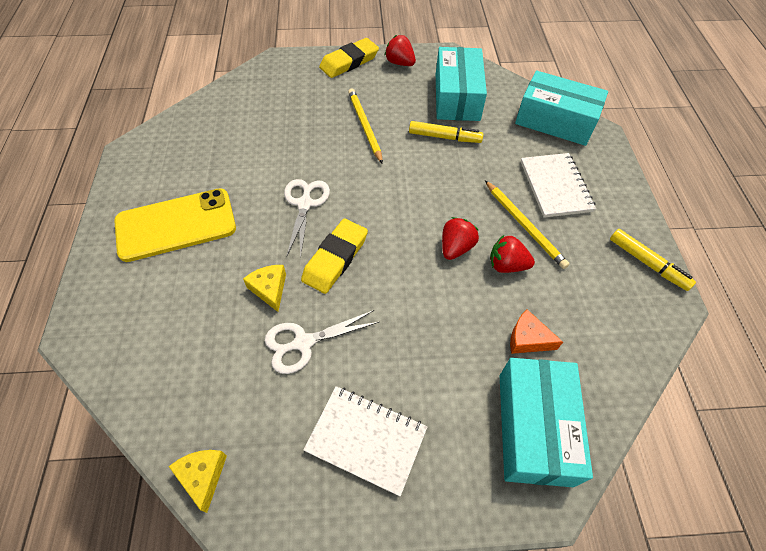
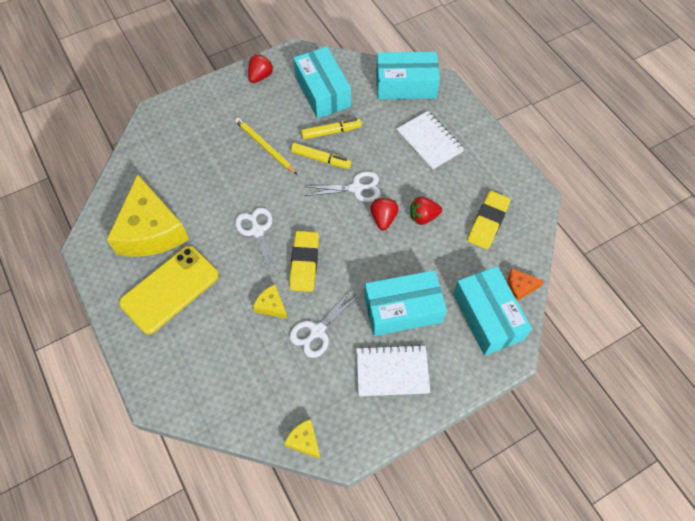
camera: 25 degrees left, 5 degrees up
yellow eraser [319,38,379,78] -> yellow eraser moved to [467,191,510,249]
red strawberry [385,35,416,66] -> red strawberry turned 105 degrees clockwise [248,54,273,83]
yellow pencil [485,180,570,269] -> none
orange cheese [510,309,563,354] -> orange cheese moved to [507,269,544,301]
yellow marker [610,229,696,291] -> yellow marker moved to [291,143,352,169]
none -> yellow cheese [107,174,189,257]
none -> white scissors [304,172,381,202]
none -> turquoise box [364,270,447,336]

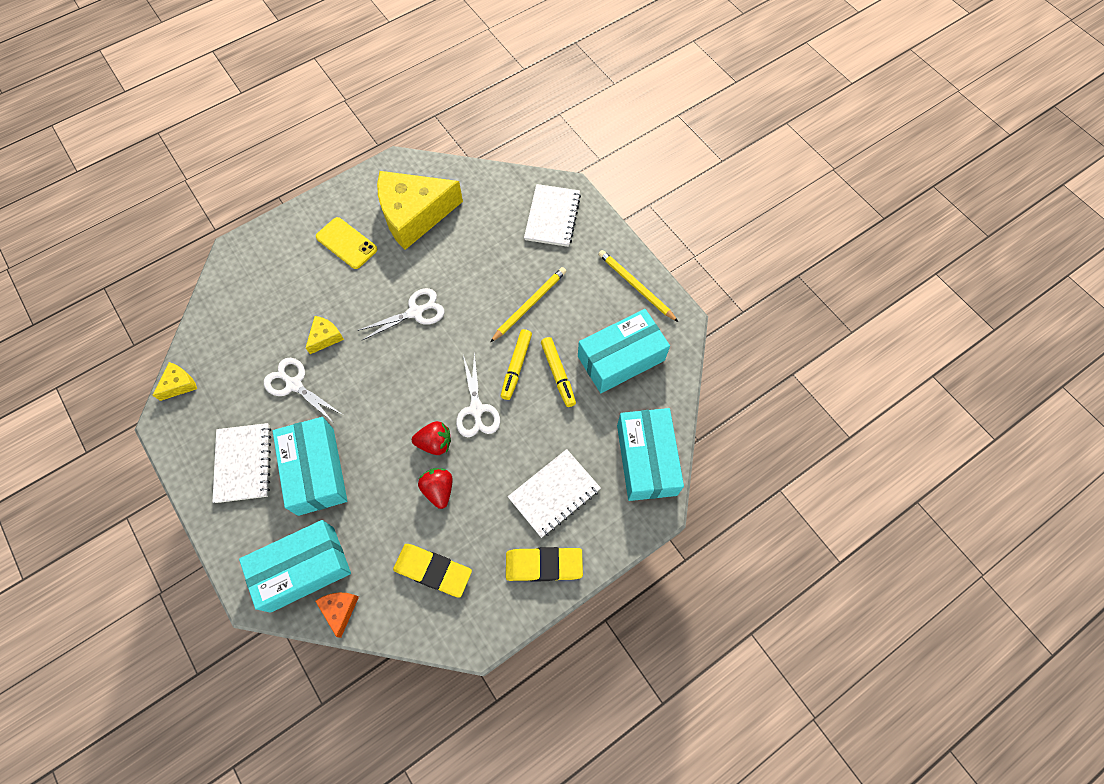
camera: 85 degrees right, 5 degrees up
yellow phone [119,246,219,334] -> yellow phone [316,217,377,269], size x0.64
red strawberry [248,54,273,83] -> yellow pencil [598,250,678,322]
yellow eraser [289,231,319,292] -> yellow eraser moved to [506,547,583,582]
none -> white notebook [524,184,581,247]

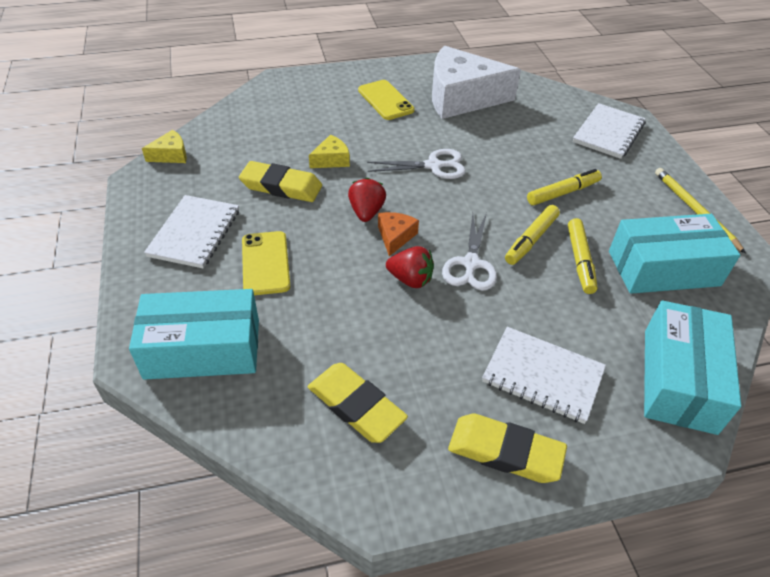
camera: 20 degrees right, 20 degrees down
white scissors [264,358,343,423] -> yellow eraser [239,161,322,202]
turquoise box [273,417,347,516] -> yellow phone [242,231,290,295]
orange cheese [315,593,359,638] -> orange cheese moved to [378,212,419,256]
yellow cheese [377,171,463,250] -> white cheese [432,46,521,119]
red strawberry [418,468,453,509] -> red strawberry moved to [348,178,386,222]
yellow pencil [490,267,566,342] -> yellow marker [527,169,602,205]
white notebook [508,449,601,538] -> white notebook turned 45 degrees clockwise [482,327,606,424]

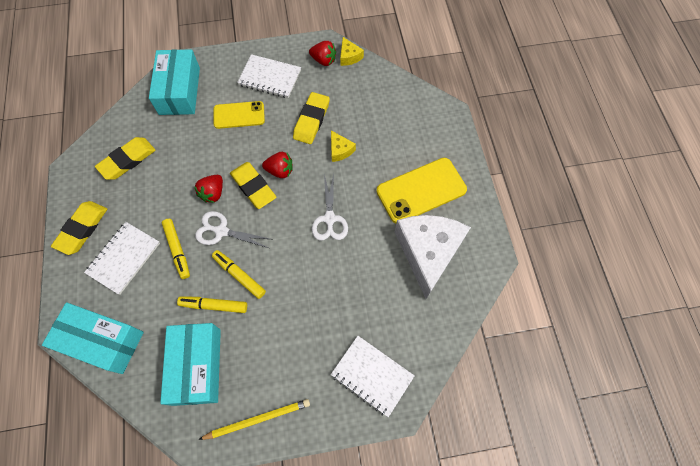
camera: 95 degrees right, 20 degrees up
yellow phone [358,80,415,120] -> yellow phone [376,158,467,223], size x1.56
orange cheese [378,212,419,256] -> yellow eraser [230,162,276,209]
yellow marker [527,169,602,205] -> yellow marker moved to [162,219,190,279]
none -> red strawberry [309,41,336,66]

